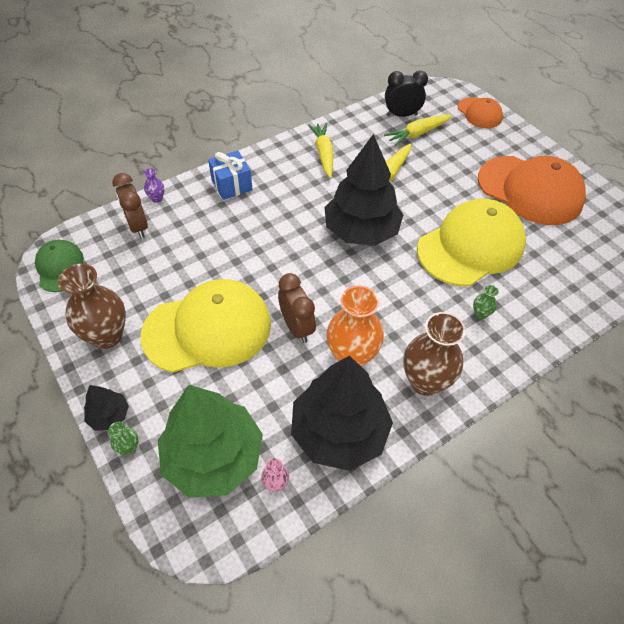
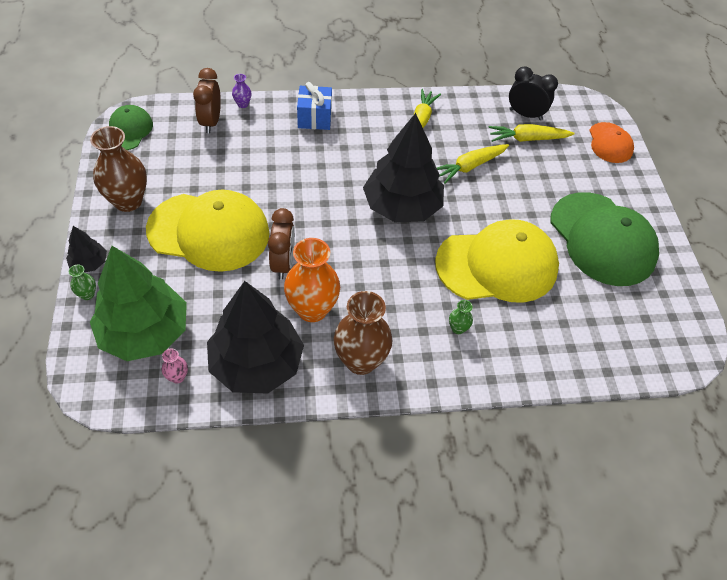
camera: 25 degrees right, 0 degrees up
orange cap [478,156,586,225] -> green cap [550,192,659,286]

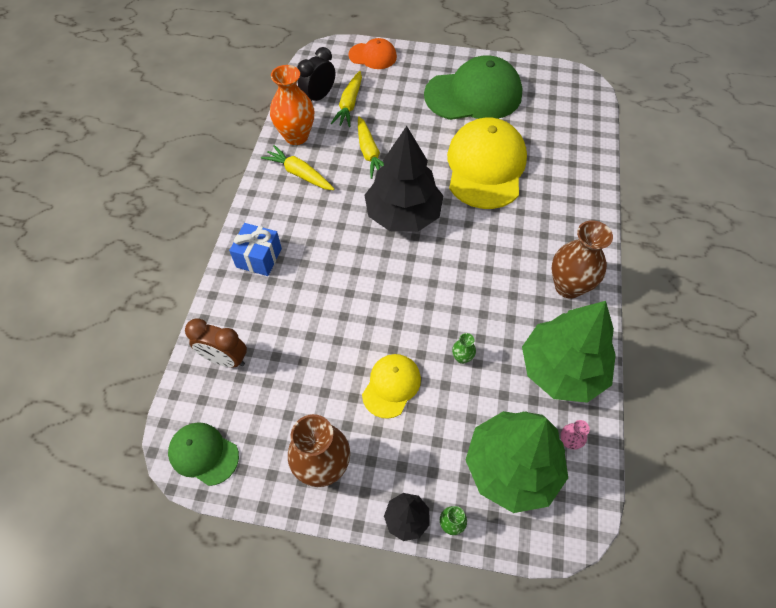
camera: 70 degrees left, 5 degrees up
yellow cap [146,189,270,272] -> yellow cap [362,354,421,419], size x0.52
black tree [207,281,304,394] -> green tree [522,301,616,403]
purple vase [232,74,252,108] -> none
brown clock [268,208,295,280] -> none
orange vase [284,238,340,322] -> orange vase moved to [270,65,314,145]
green vase [449,300,473,334] -> green vase moved to [452,333,476,364]

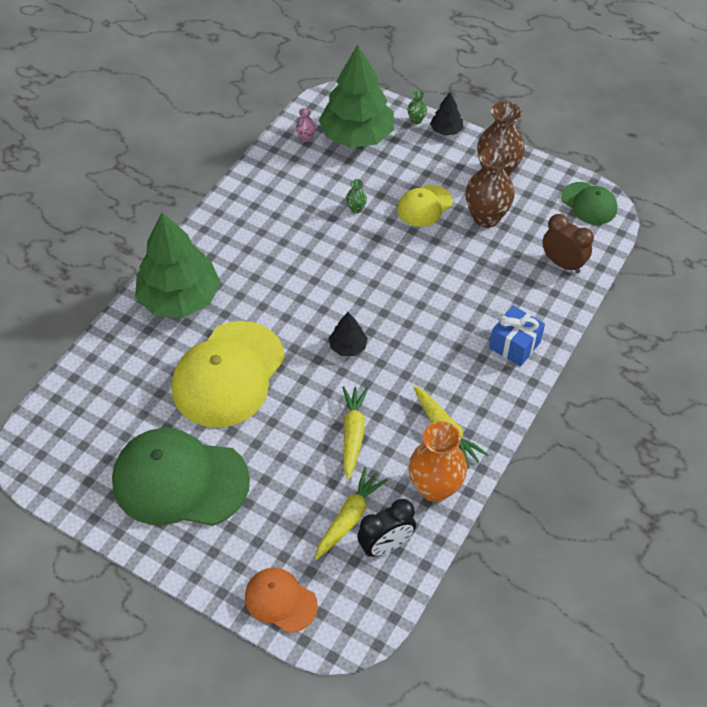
camera: 160 degrees left, 5 degrees down
black tree [364,126,443,232] -> black tree [329,312,368,356], size x0.45
green tree [522,301,616,403] -> green tree moved to [135,212,221,318]
brown vase [552,220,613,299] -> brown vase moved to [465,146,515,228]

